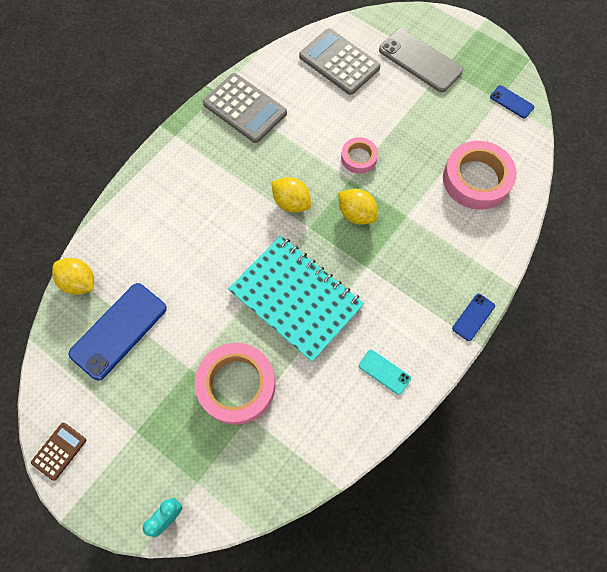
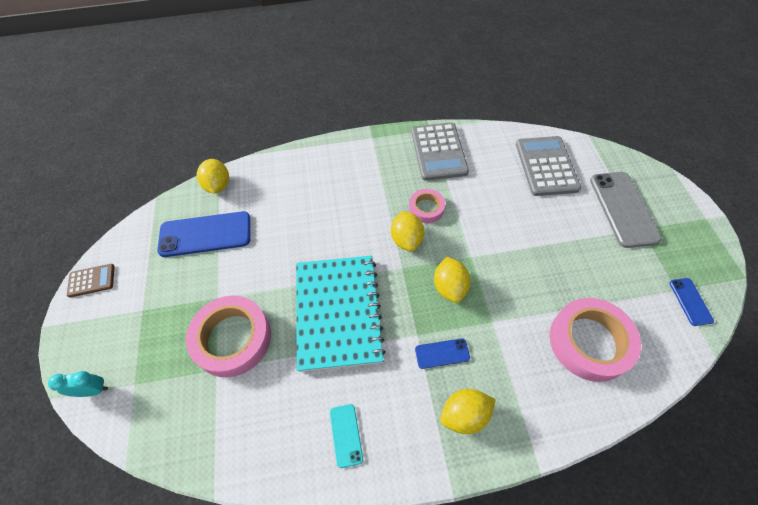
camera: 45 degrees right, 10 degrees down
pink tape [341,137,378,174] -> pink tape moved to [409,189,445,223]
blue phone [452,294,495,341] -> blue phone moved to [415,338,470,369]
none -> yellow lemon [440,389,496,434]

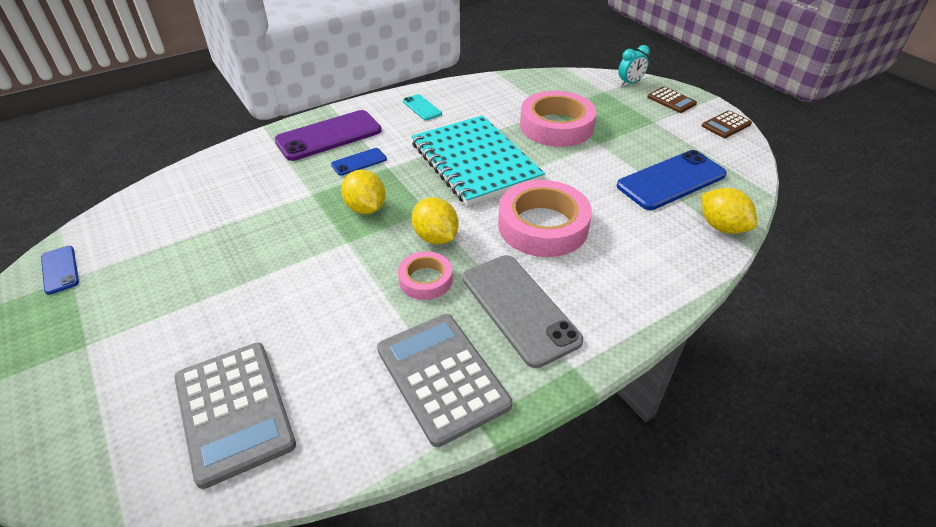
camera: 155 degrees right, 15 degrees down
yellow lemon [440,389,496,434] -> purple phone [274,110,382,161]
pink tape [550,298,641,382] -> pink tape moved to [498,180,592,257]
grey phone [590,172,662,248] -> grey phone moved to [463,255,583,368]
none -> brown calculator [647,87,697,113]

